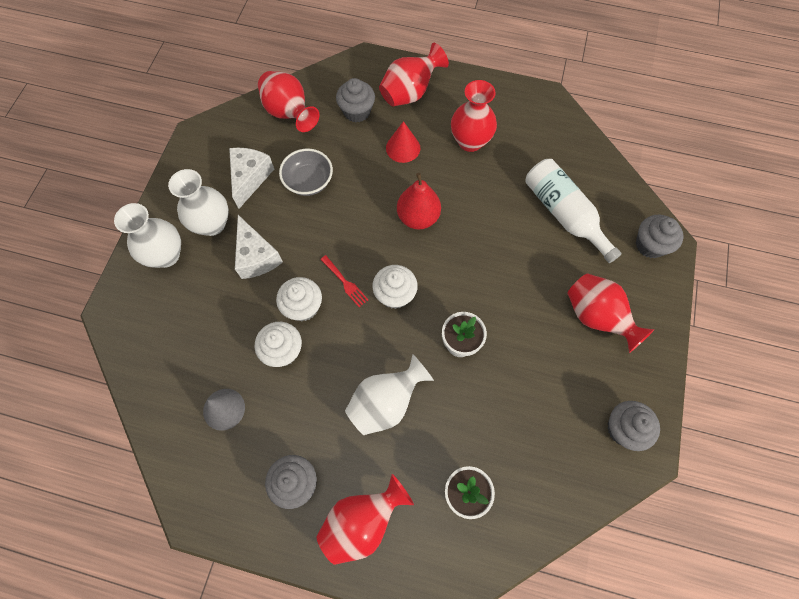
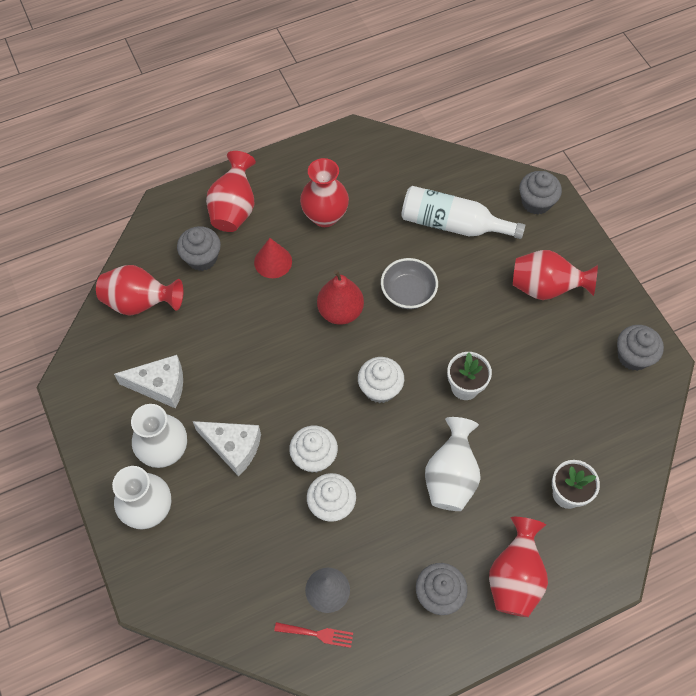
camera: 40 degrees left, 5 degrees down
white cheese [229,148,274,209] -> white cheese turned 120 degrees clockwise [114,355,183,409]
grey bowl [279,149,333,196] -> grey bowl moved to [381,258,438,309]
red fork [320,255,368,307] -> red fork moved to [274,622,353,648]

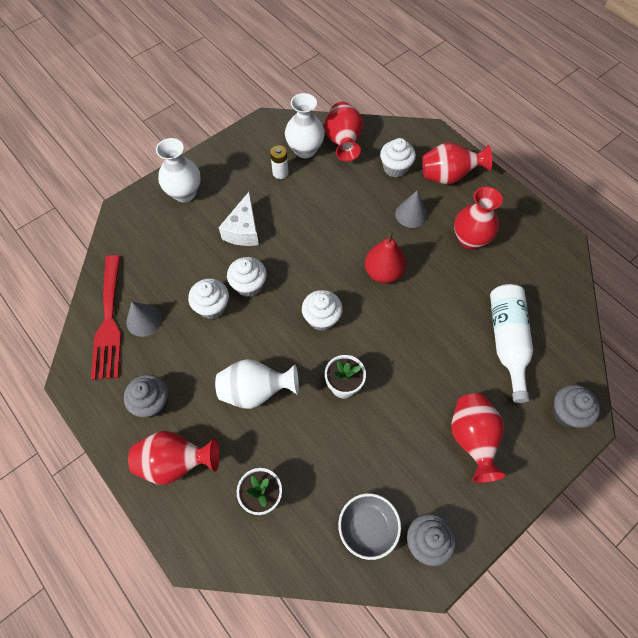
camera: 75 degrees right, 0 degrees up
white cheese [114,355,183,409] -> white battery [270,145,289,179]
white vase [131,404,187,468] -> white vase moved to [285,93,325,158]
grey cupcake [177,226,221,271] -> white cupcake [380,138,416,178]
red cone [254,238,292,278] -> grey cone [395,191,427,228]
red fork [274,622,353,648] -> red fork [91,255,121,380], size x2.25
grey bowl [381,258,438,309] -> grey bowl moved to [338,493,401,560]

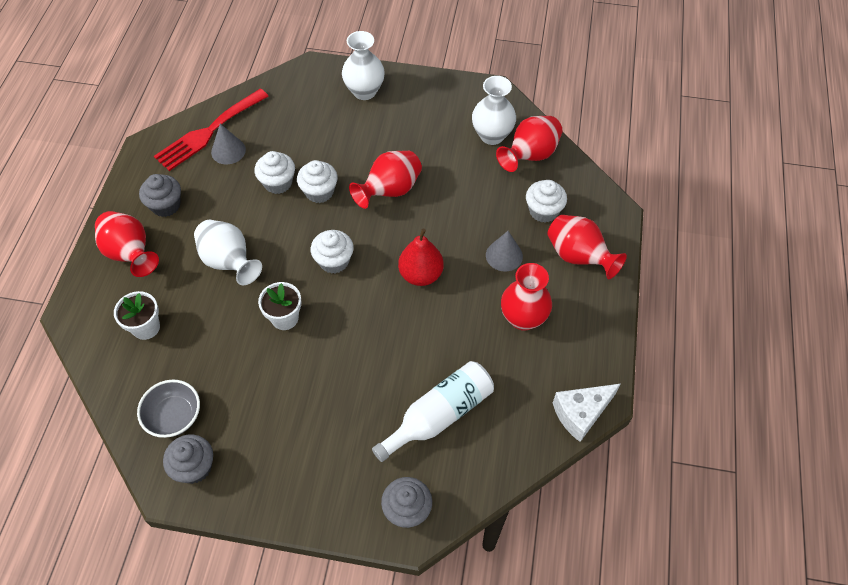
camera: 50 degrees right, 5 degrees down
white cheese [219,192,259,246] -> white cheese moved to [553,384,620,442]
white battery [270,145,289,179] -> none
red vase [451,393,506,483] -> red vase moved to [349,151,422,209]

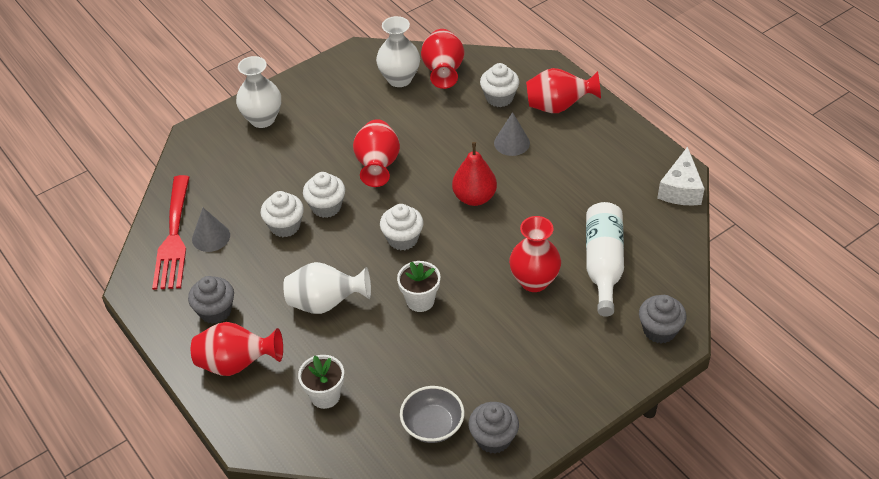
camera: 45 degrees left, 10 degrees down
red vase [501,263,552,331] -> red vase moved to [509,216,561,292]

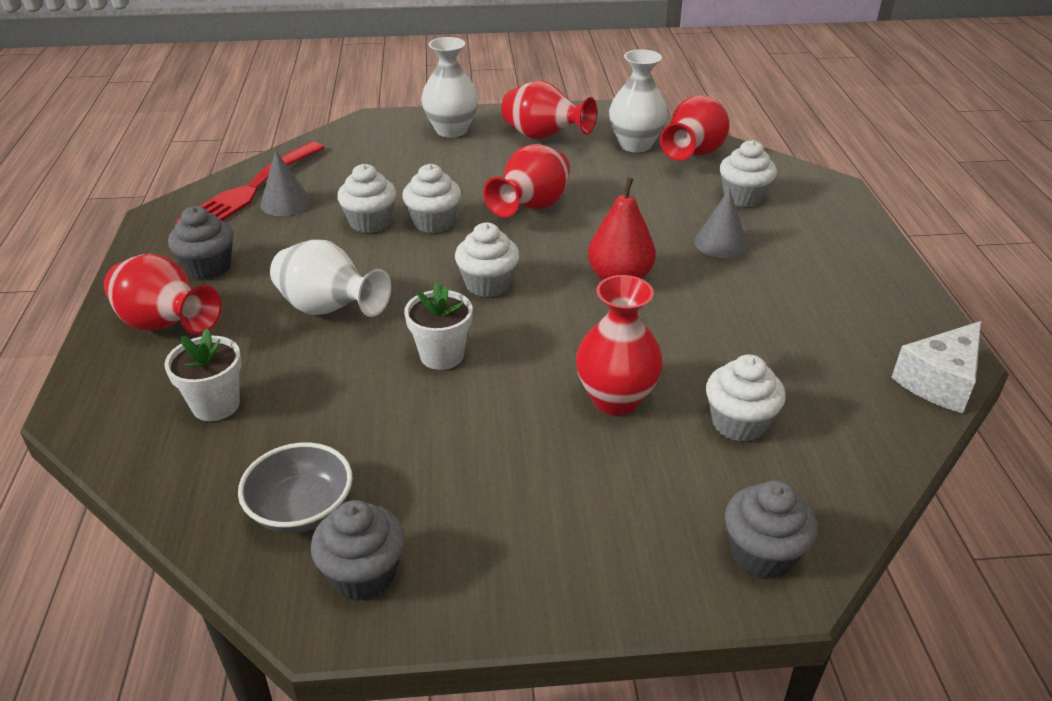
camera: 30 degrees right, 10 degrees down
red vase [526,68,601,113] -> red vase moved to [501,80,597,140]
white bottle [586,202,624,317] -> white cupcake [706,354,786,442]

